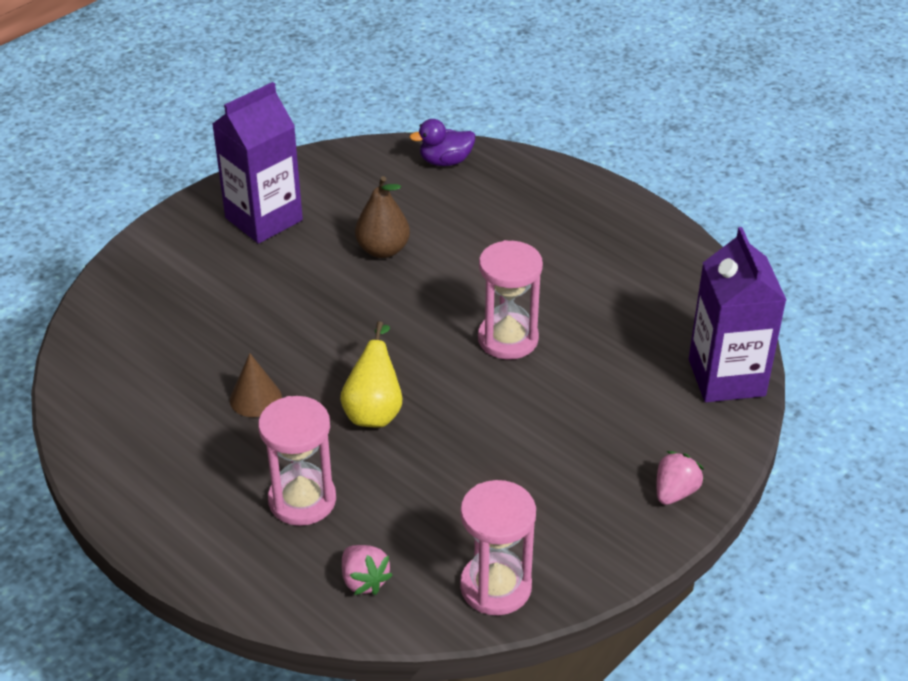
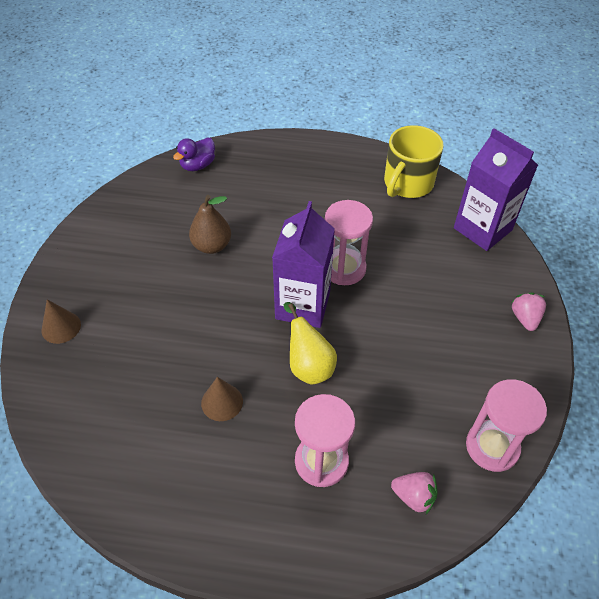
camera: 35 degrees left, 10 degrees up
purple carton [212,82,303,244] -> purple carton moved to [272,201,335,328]
none -> brown cone [42,300,81,344]
none -> yellow mug [384,125,444,198]

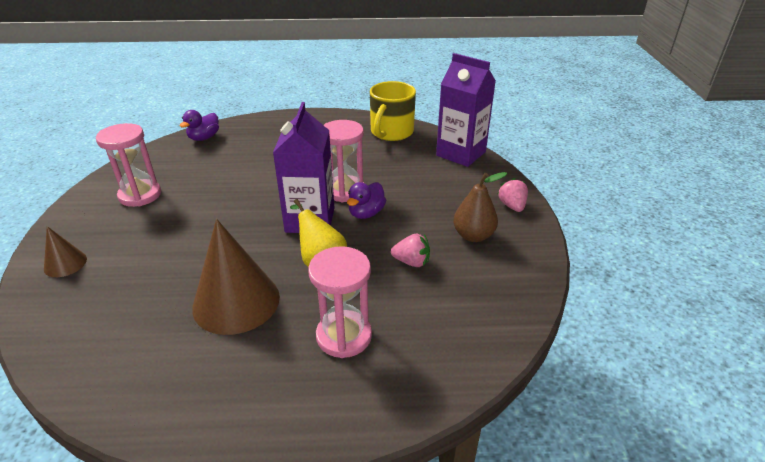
camera: 10 degrees left, 15 degrees down
brown pear [189,195,231,254] -> brown pear moved to [453,172,507,242]
brown cone [201,377,243,421] -> brown cone [192,219,280,335], size x2.01
pink strawberry [391,472,438,514] -> pink strawberry moved to [391,234,430,267]
pink hourglass [466,379,547,472] -> pink hourglass moved to [96,123,161,207]
none -> purple duck [347,182,386,219]

